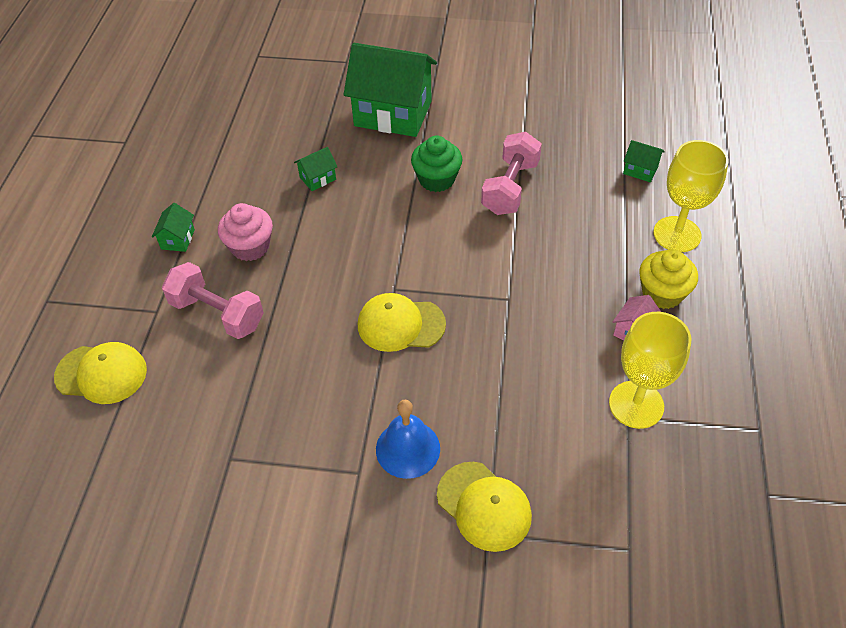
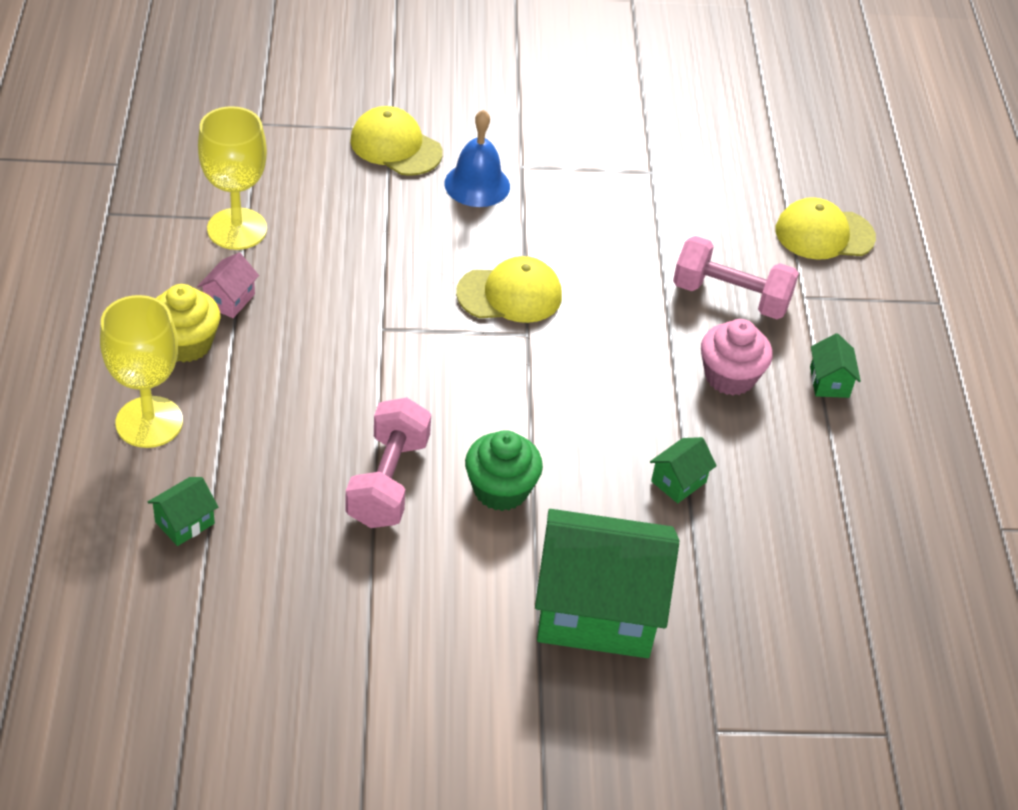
camera: 165 degrees right, 5 degrees down
green house [623,140,665,182] -> green house turned 60 degrees counterclockwise [147,477,218,546]

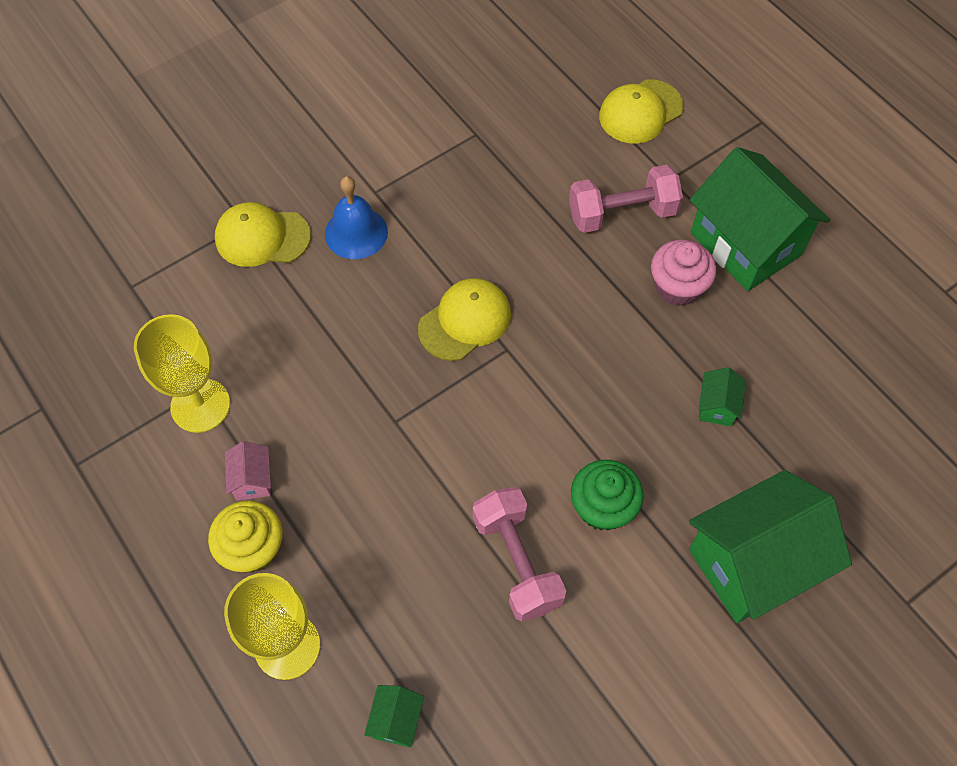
camera: 30 degrees left, 15 degrees up
green house [810,333,861,398] -> green house [690,147,830,291], size x2.43

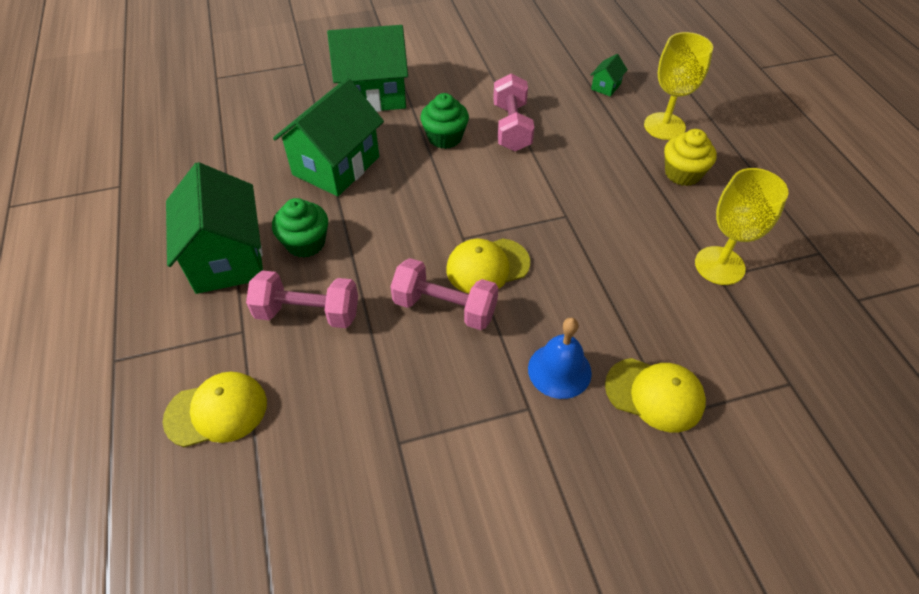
camera: 160 degrees left, 10 degrees down
pink house [225,441,271,500] -> none
pink cupcake [651,240,716,306] -> green cupcake [272,198,328,258]
green house [699,367,746,426] -> green house [273,78,384,196], size x2.43
none -> pink dumbbell [390,258,498,330]

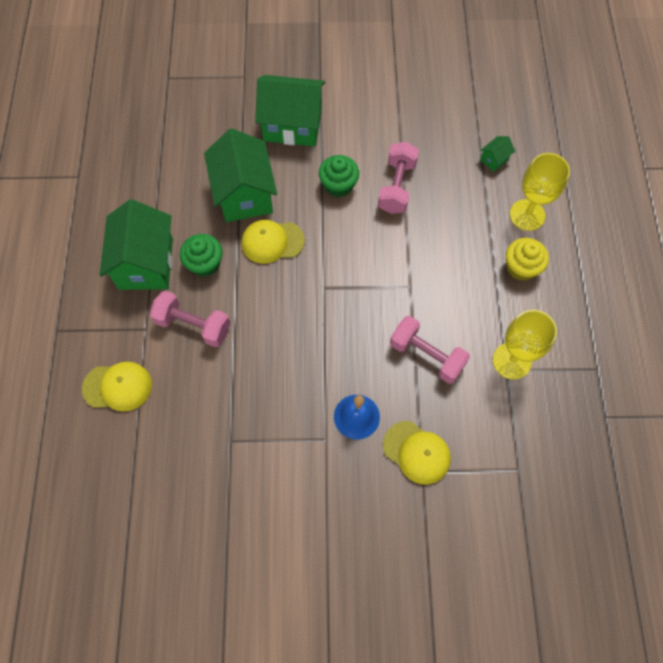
camera: 15 degrees right, 15 degrees up
green house [273,78,384,196] -> green house turned 60 degrees counterclockwise [204,128,277,222]
pink dumbbell [390,258,498,330] -> pink dumbbell moved to [390,316,470,384]
yellow cap [446,238,530,294] -> yellow cap moved to [242,220,305,264]

